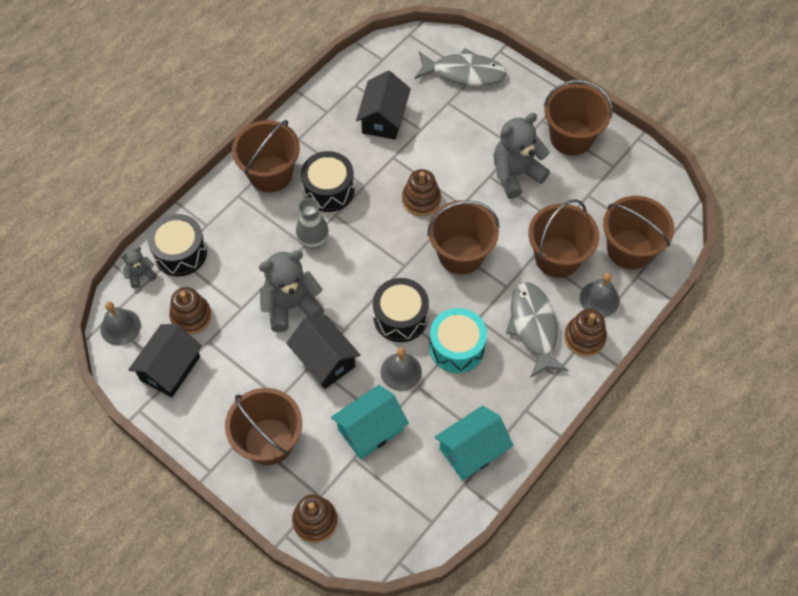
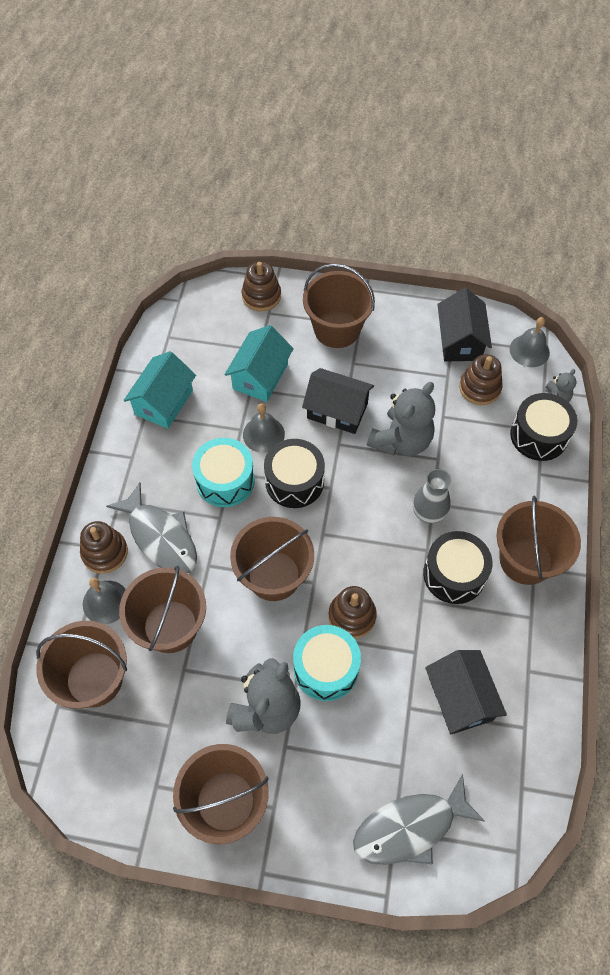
camera: 150 degrees right, 0 degrees up
none -> turquoise drum [293,625,361,701]

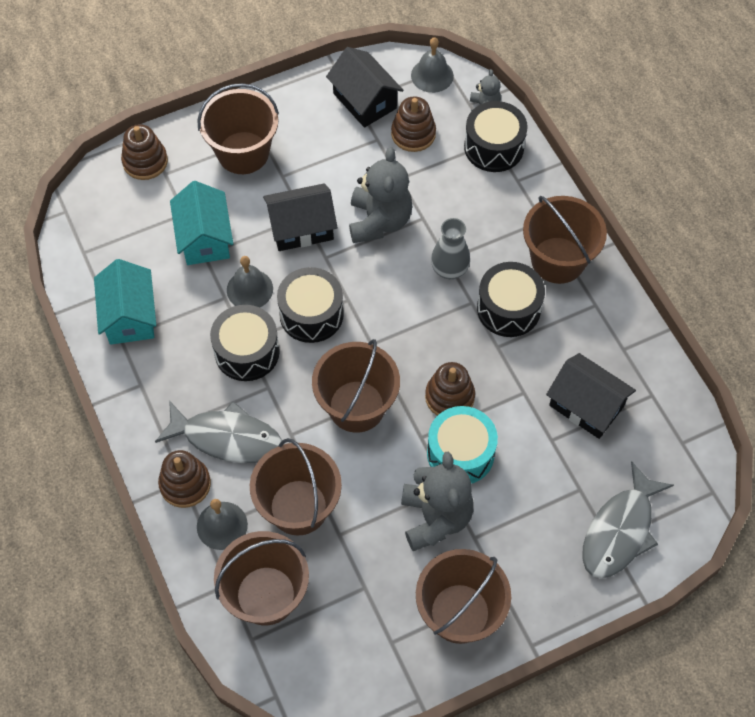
camera: 35 degrees left, 0 degrees up
turquoise drum [192,438,255,507] -> black drum [210,305,280,381]

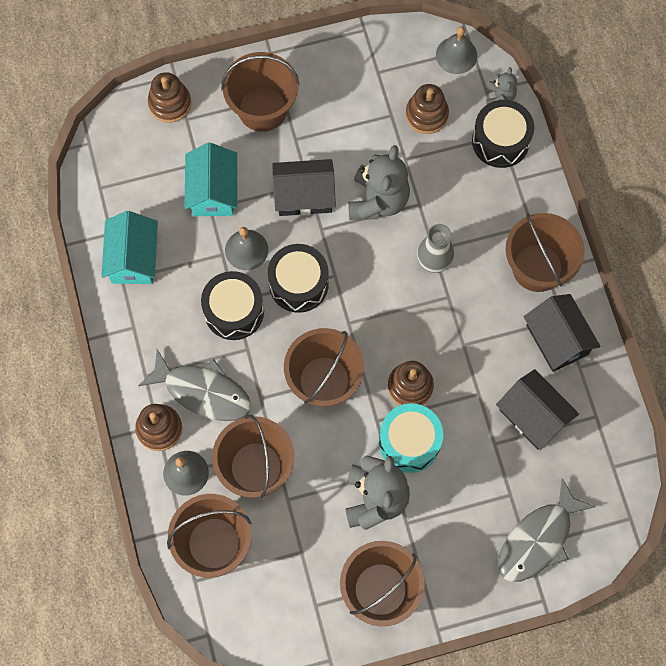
camera: 10 degrees right, 10 degrees up
black house [326,47,404,128] -> black house moved to [524,294,601,372]
black drum [477,262,545,337] -> none

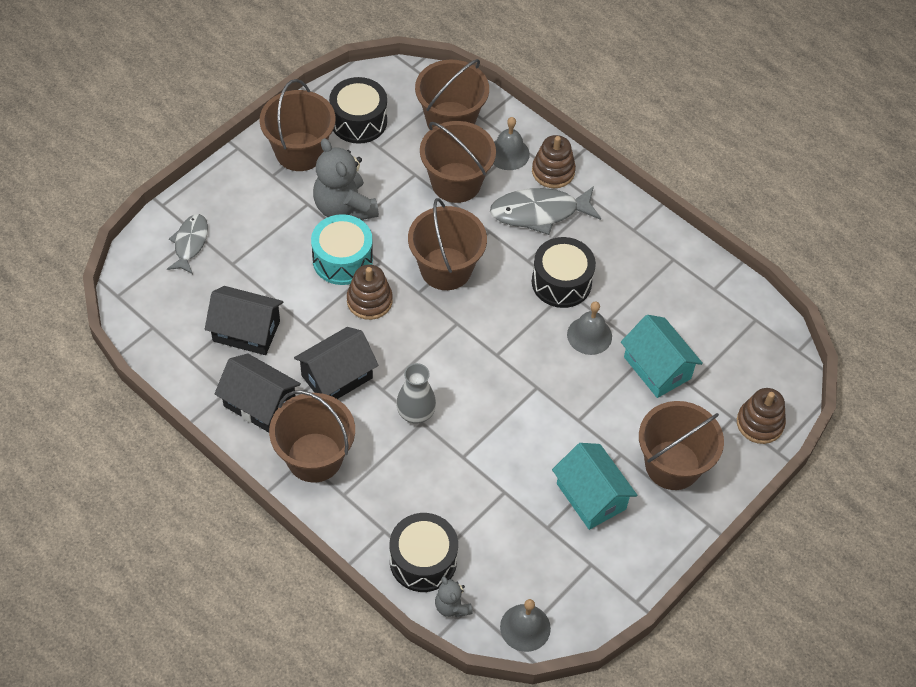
camera: 145 degrees right, 15 degrees down
turquoise house [101,211,158,284] -> turquoise house moved to [552,443,637,530]
black drum [268,244,329,313] -> black drum moved to [329,77,387,144]
black house [272,159,336,216] -> black house moved to [294,327,379,399]
grey teddy bear [348,145,410,220] -> none
brown stacking toy [406,84,449,134] -> none
grey fish [498,478,595,582] -> grey fish [167,214,208,274], size x0.64

